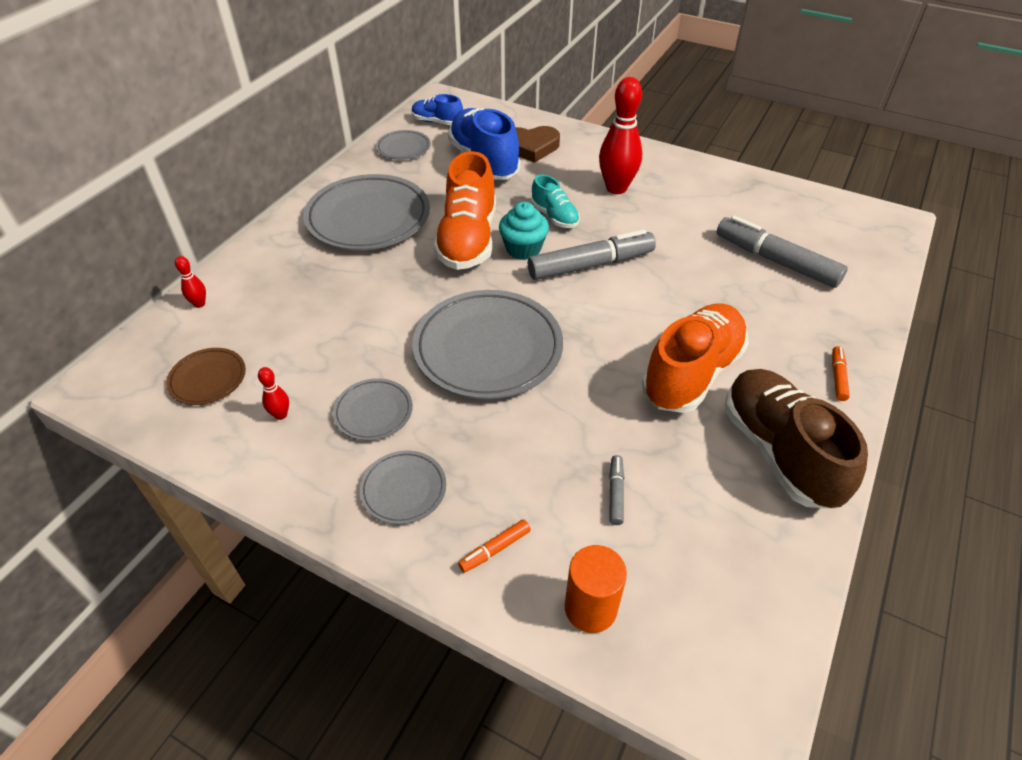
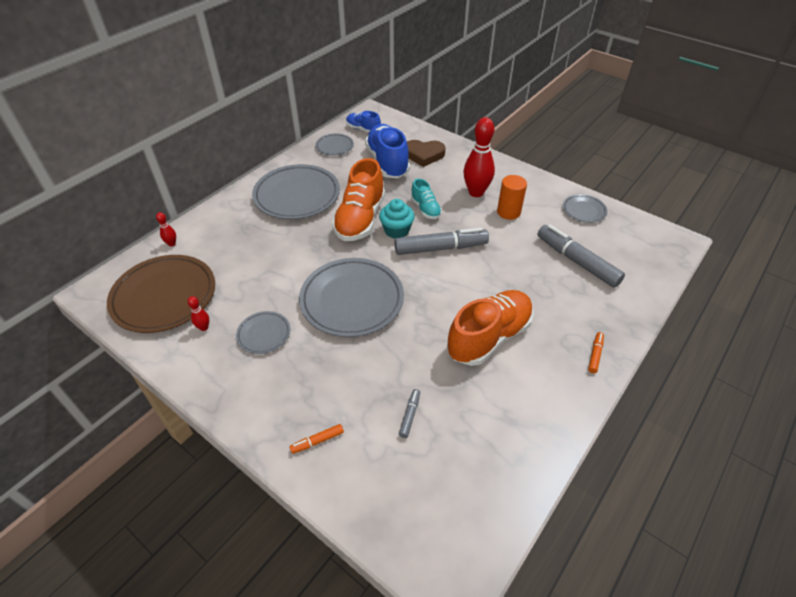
camera: 10 degrees right, 0 degrees up
brown plate [166,348,246,405] -> brown plate [107,255,215,333], size x2.04
grey plate [360,451,446,524] -> grey plate moved to [563,194,607,223]
orange cylinder [565,545,627,633] -> orange cylinder moved to [497,175,527,220]
brown shoe [725,369,868,509] -> none

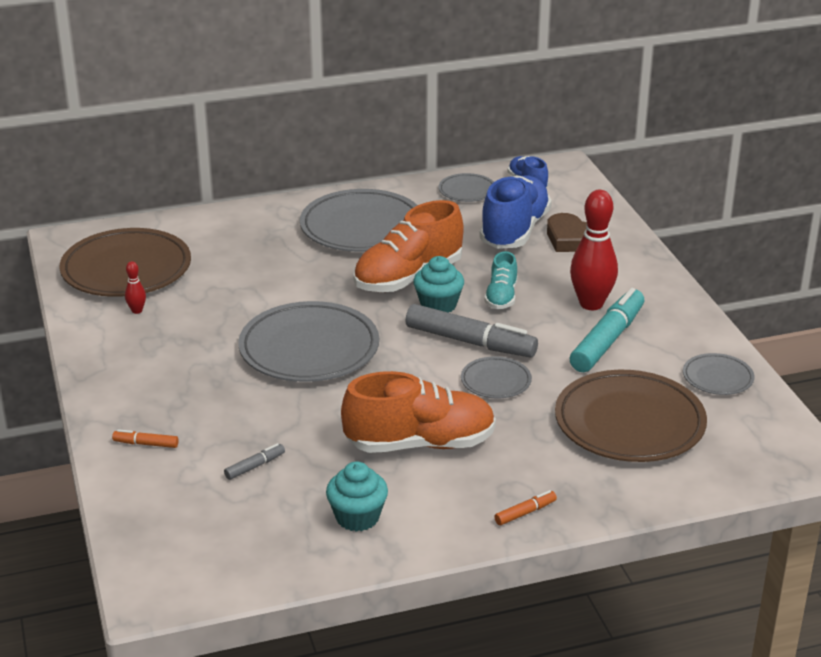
camera: 35 degrees right, 15 degrees down
red bowling pin [156,212,176,246] -> none
grey plate [236,311,290,354] -> grey plate moved to [461,356,532,398]
orange cylinder [497,175,527,220] -> turquoise marker [569,288,644,372]
grey marker [537,225,625,288] -> brown plate [555,370,707,462]
none -> turquoise cupcake [326,461,388,532]

